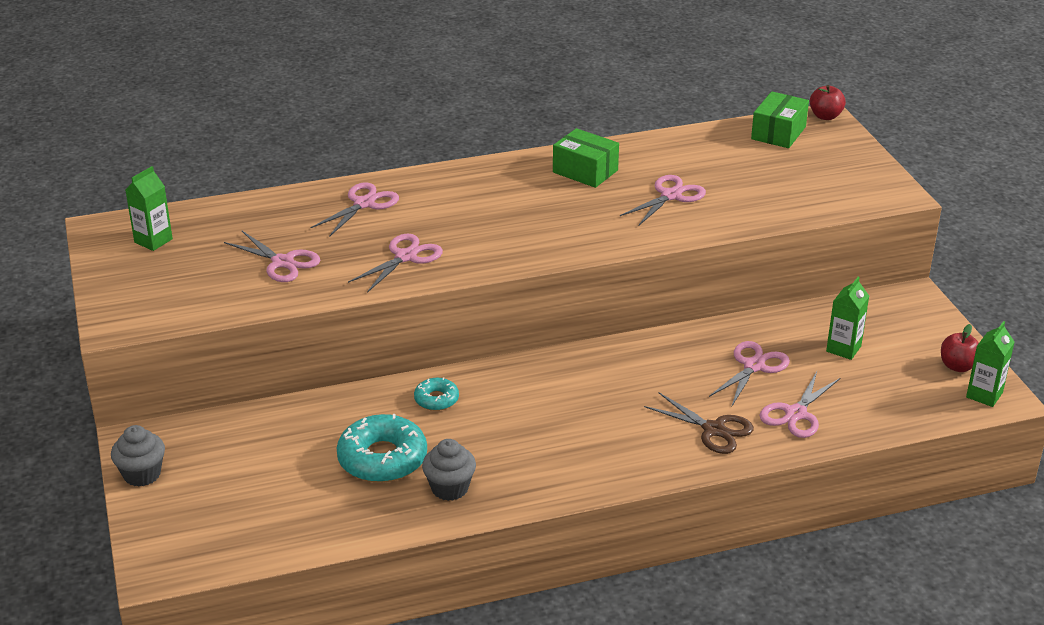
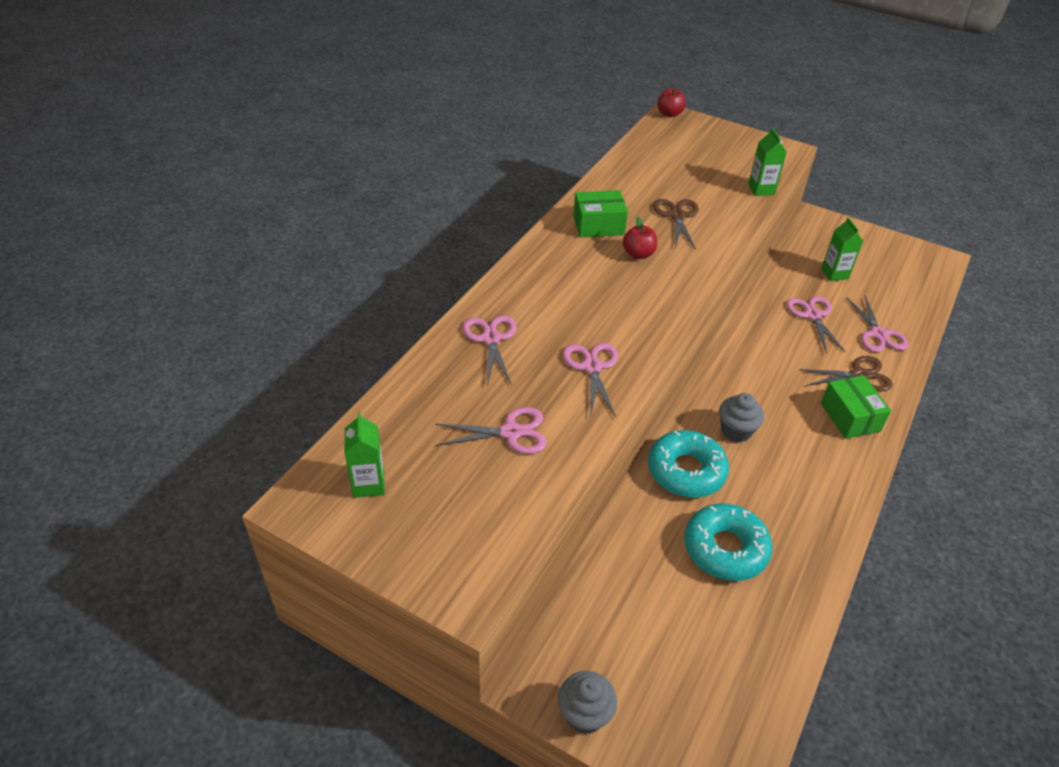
camera: 45 degrees left, 10 degrees up
turquoise donut [414,377,459,411] -> turquoise donut [648,430,729,498], size x1.91
grey cupcake [422,439,476,501] -> grey cupcake moved to [719,393,764,442]
pink scissors [620,175,706,226] -> brown scissors [653,199,699,250]
green box [751,91,809,148] -> green box moved to [821,375,891,439]
red apple [941,324,979,372] -> red apple moved to [623,217,657,259]
green carton [966,321,1015,407] -> green carton moved to [748,128,787,196]

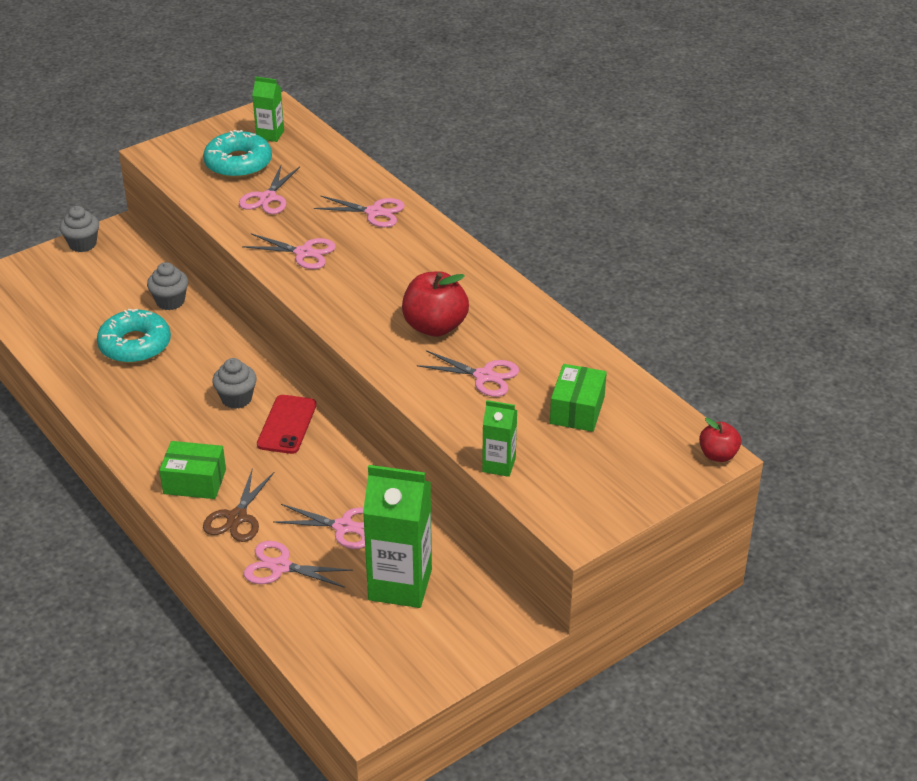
camera: 115 degrees right, 5 degrees down
green box [573,190,628,237] -> green box moved to [550,364,607,432]
red apple [623,217,657,259] -> red apple [402,271,469,337], size x1.76
turquoise donut [648,430,729,498] -> turquoise donut moved to [203,130,272,178]
brown scissors [653,199,699,250] -> pink scissors [417,350,519,397]
green carton [821,217,863,281] -> green carton [363,465,432,608], size x1.92
none -> grey cupcake [147,262,188,310]
none -> red phone [257,395,317,454]

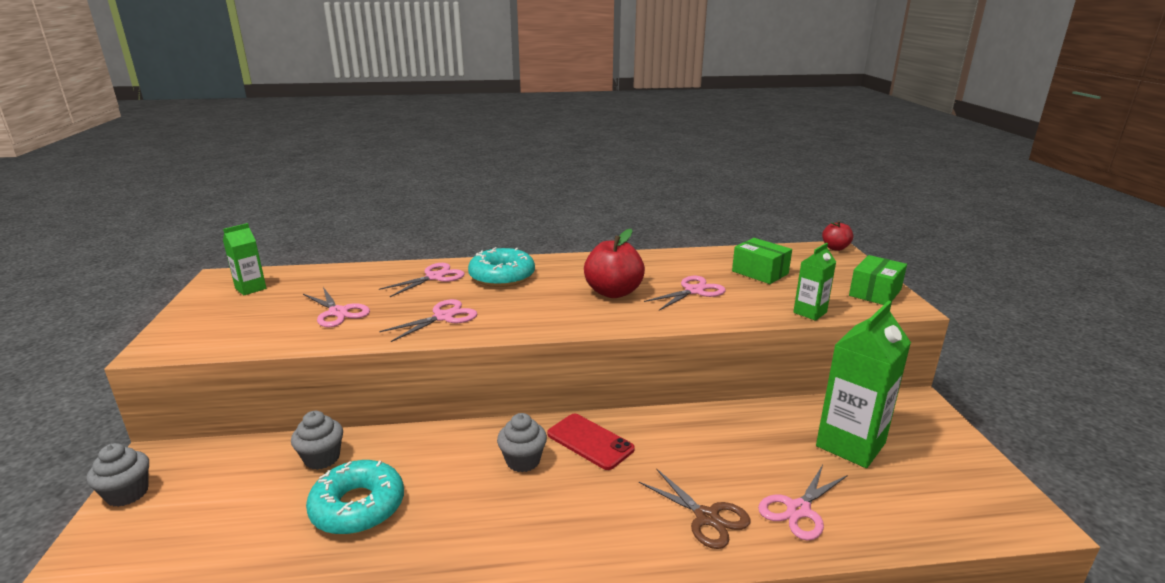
camera: 60 degrees left, 15 degrees down
green box [159,441,226,499] -> green box moved to [849,255,907,305]
turquoise donut [203,130,272,178] -> turquoise donut moved to [468,247,535,287]
pink scissors [273,504,365,549] -> none

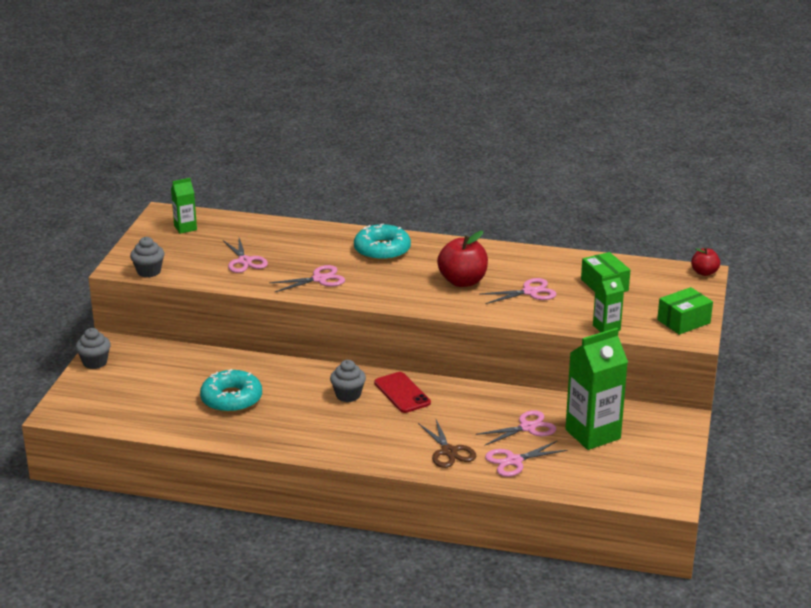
camera: 20 degrees right, 5 degrees up
grey cupcake [291,411,343,470] -> grey cupcake moved to [130,237,164,278]
pink scissors [379,263,465,297] -> pink scissors moved to [475,410,556,446]

